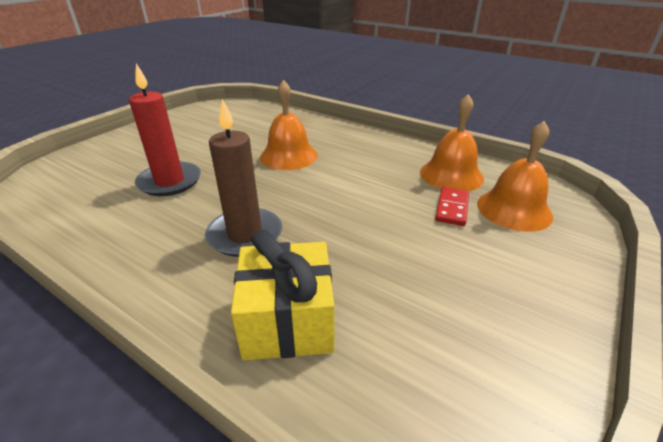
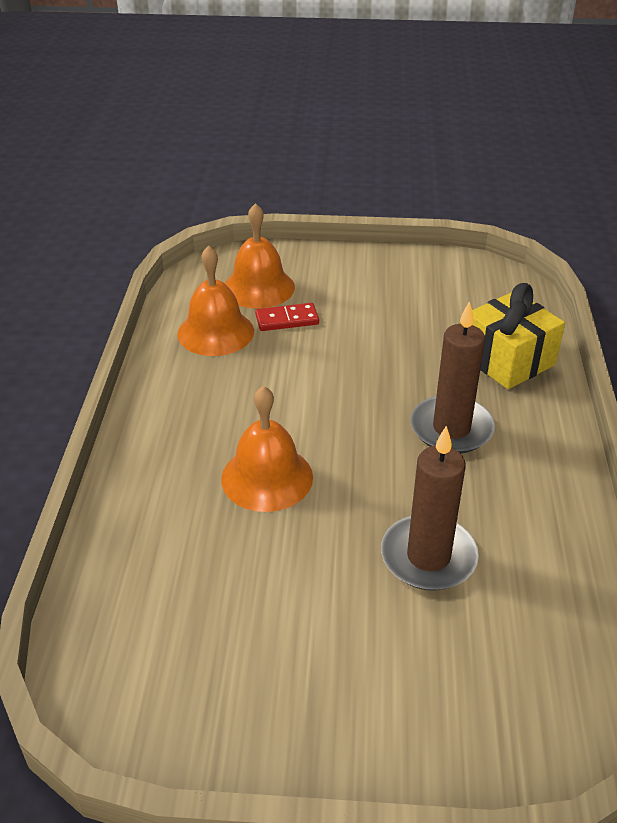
camera: 120 degrees left, 5 degrees up
red candle [129,64,201,196] -> brown candle [381,426,479,591]

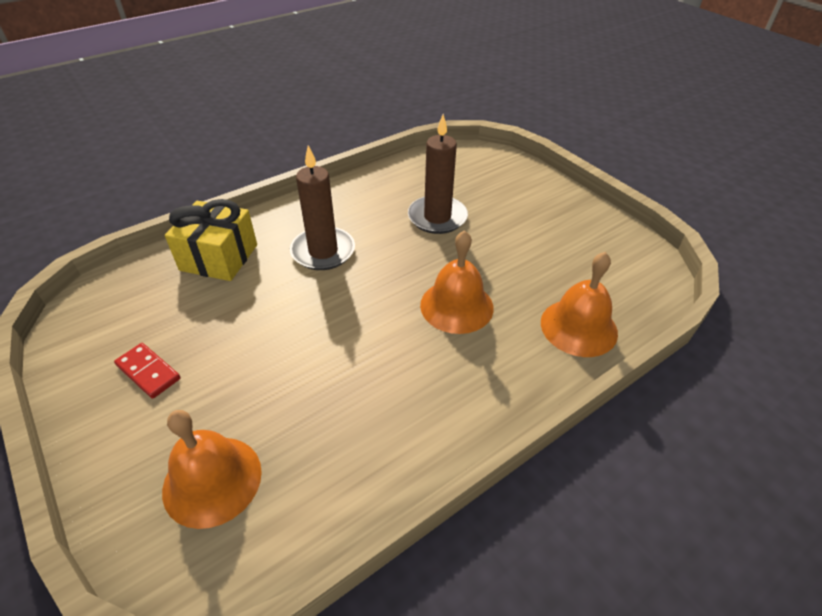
camera: 130 degrees left, 5 degrees up
orange bell [177,246,254,356] -> orange bell moved to [541,252,618,357]
red domino [255,303,319,331] -> red domino moved to [114,343,180,399]

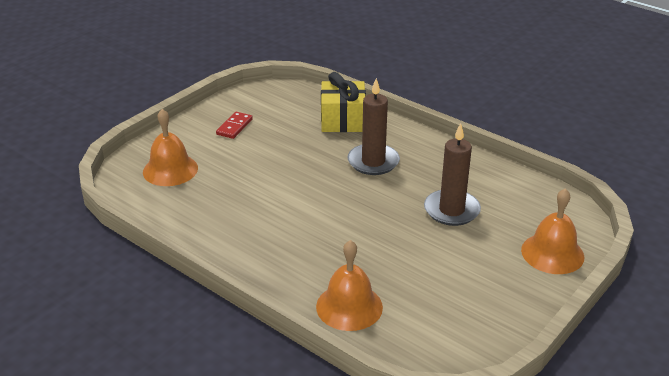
camera: 75 degrees right, 10 degrees down
orange bell [420,230,494,334] -> orange bell moved to [521,188,584,274]

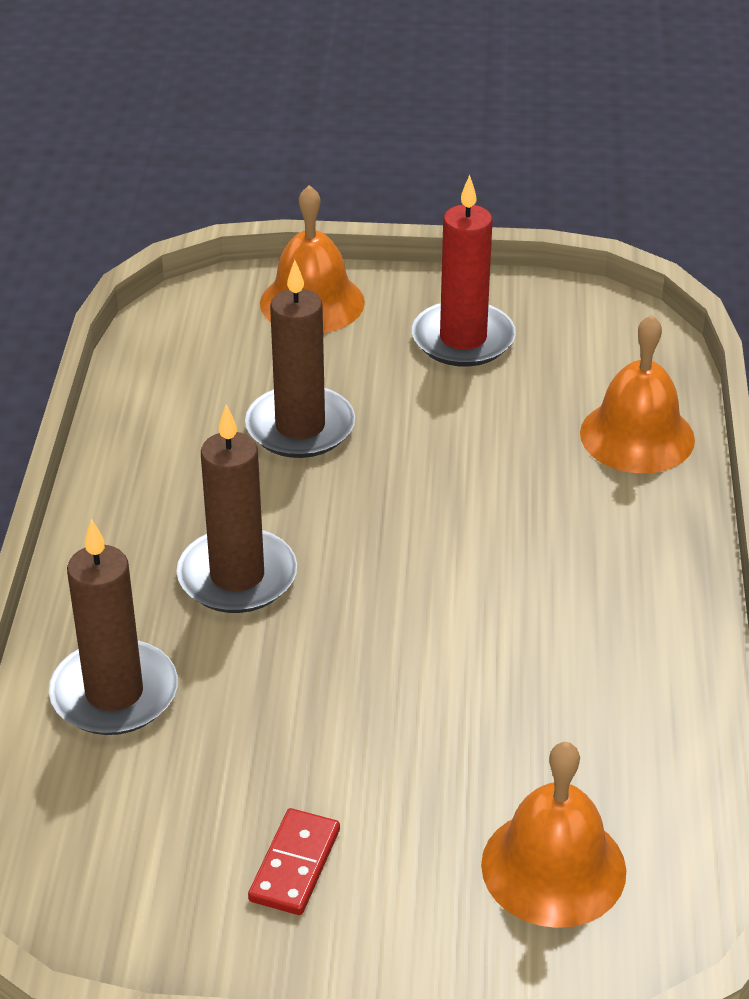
camera: 125 degrees left, 5 degrees up
red domino [216,112,253,139] -> red domino turned 60 degrees counterclockwise [248,808,340,915]
yellow gift [321,72,366,132] -> brown candle [49,519,178,735]
none -> red candle [412,175,516,367]

